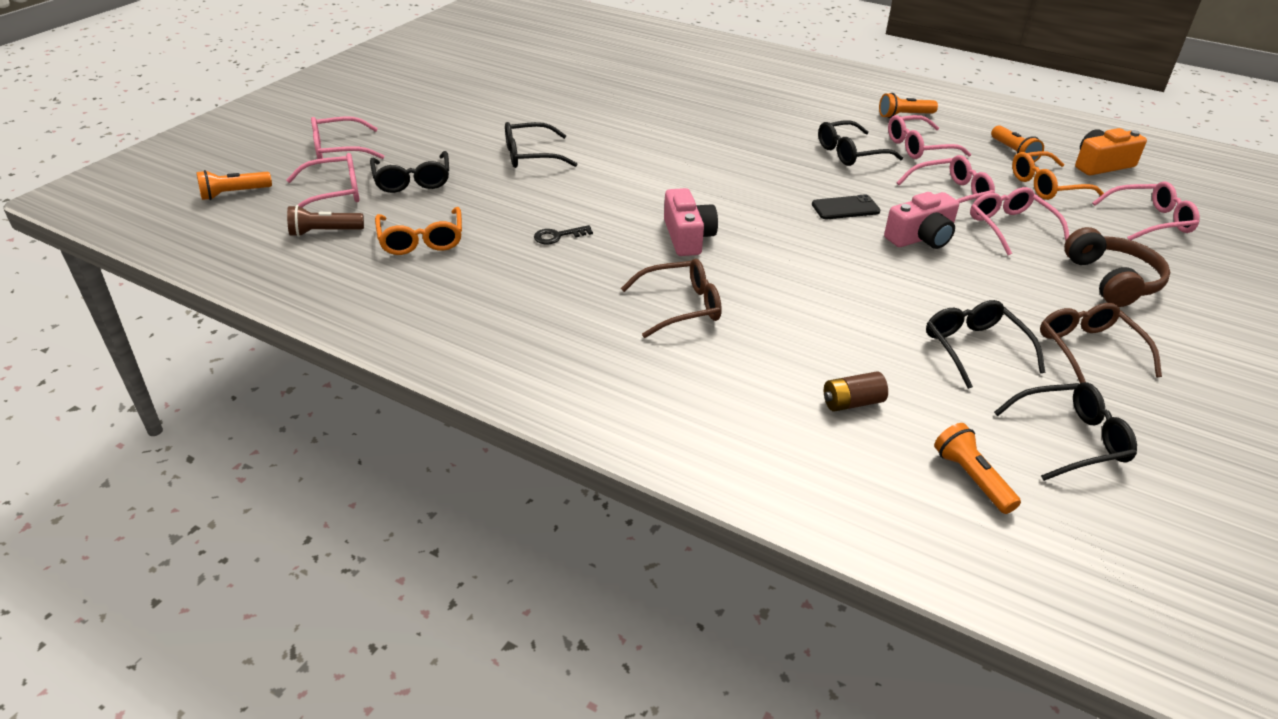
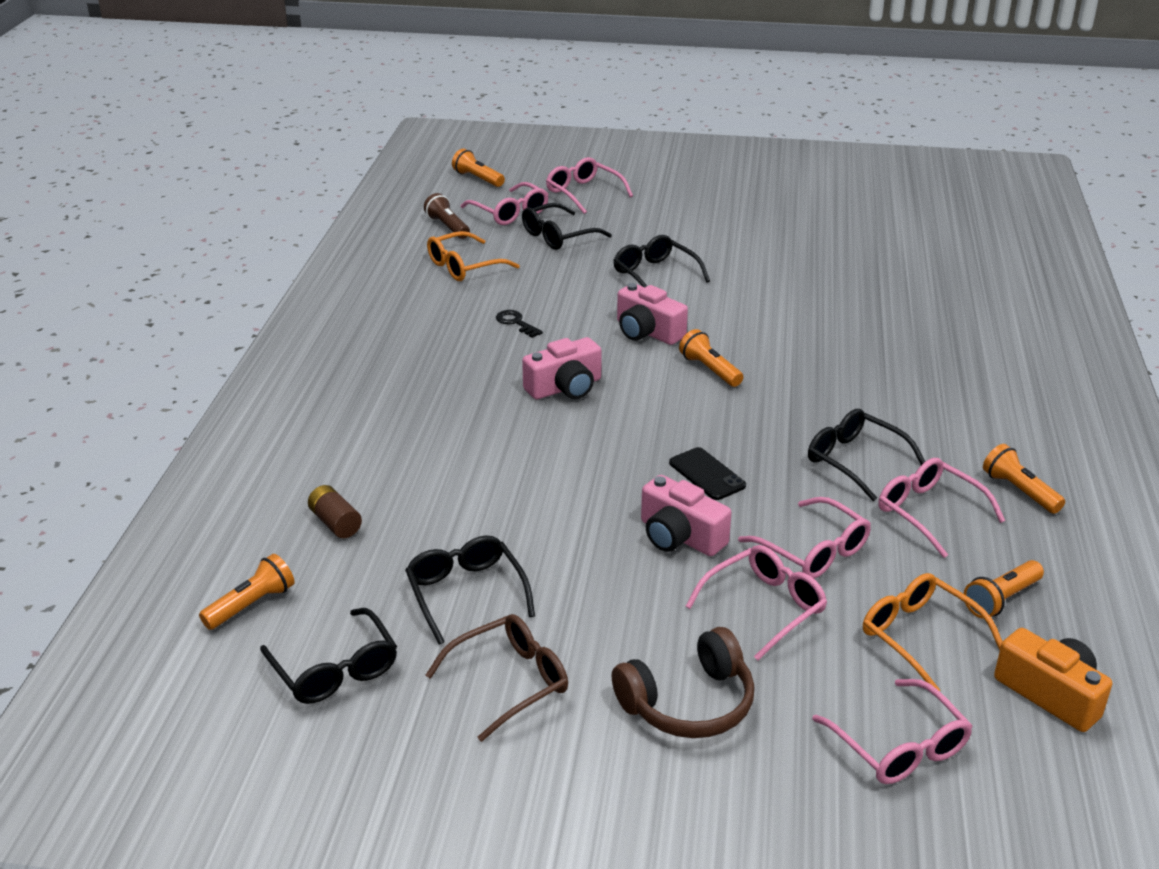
camera: 70 degrees right, 5 degrees down
brown glasses [621,259,722,338] -> none
black glasses [926,300,1045,389] -> black glasses turned 75 degrees counterclockwise [405,536,535,645]
none -> pink camera [617,283,688,345]
none -> orange flashlight [679,329,743,387]

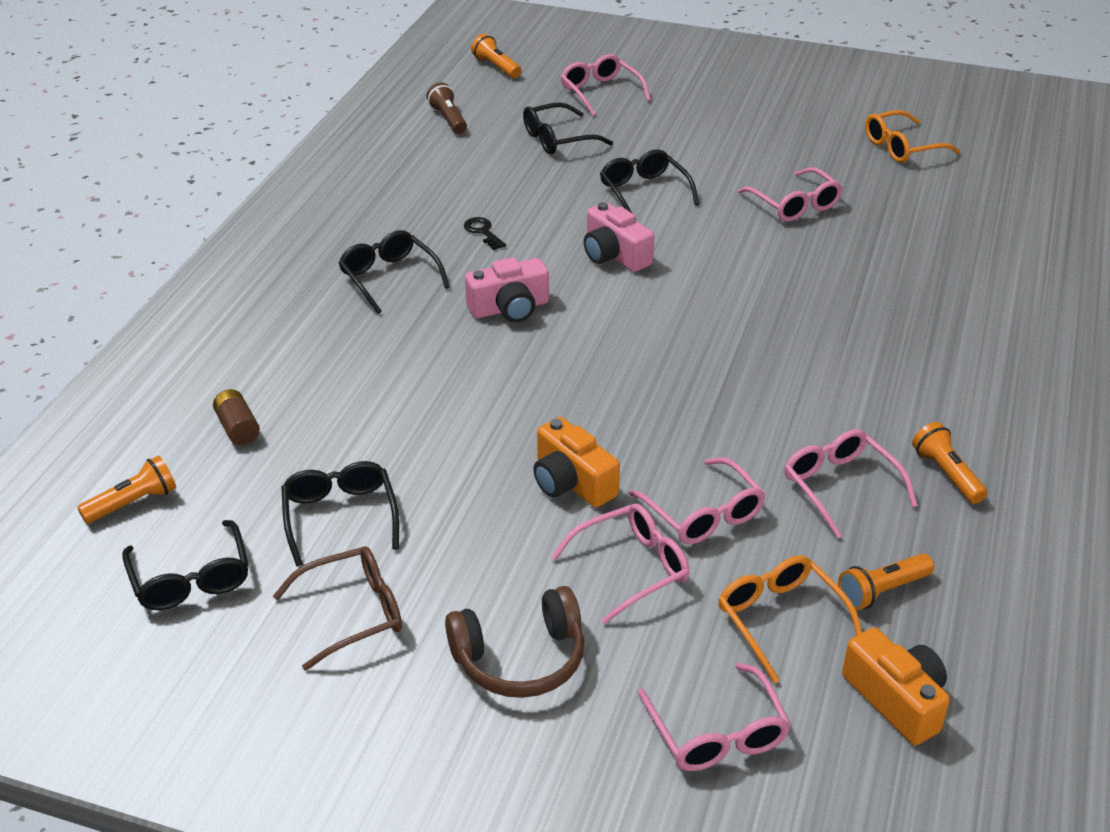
camera: 10 degrees right, 5 degrees up
orange glasses [427,231,520,281] -> orange glasses moved to [865,110,960,163]
pink glasses [461,182,549,225] -> pink glasses moved to [738,167,843,222]
pink camera [641,475,732,556] -> orange camera [533,417,620,507]
black phone [669,447,746,500] -> none
orange flashlight [679,329,743,387] -> none
black glasses [808,409,925,501] -> black glasses moved to [338,230,450,314]

